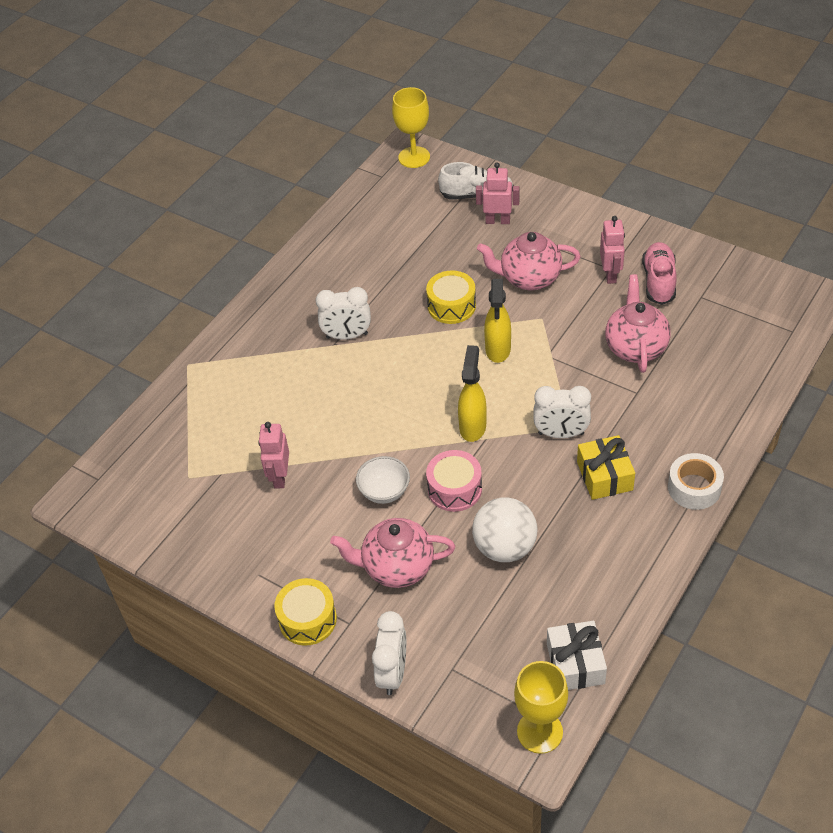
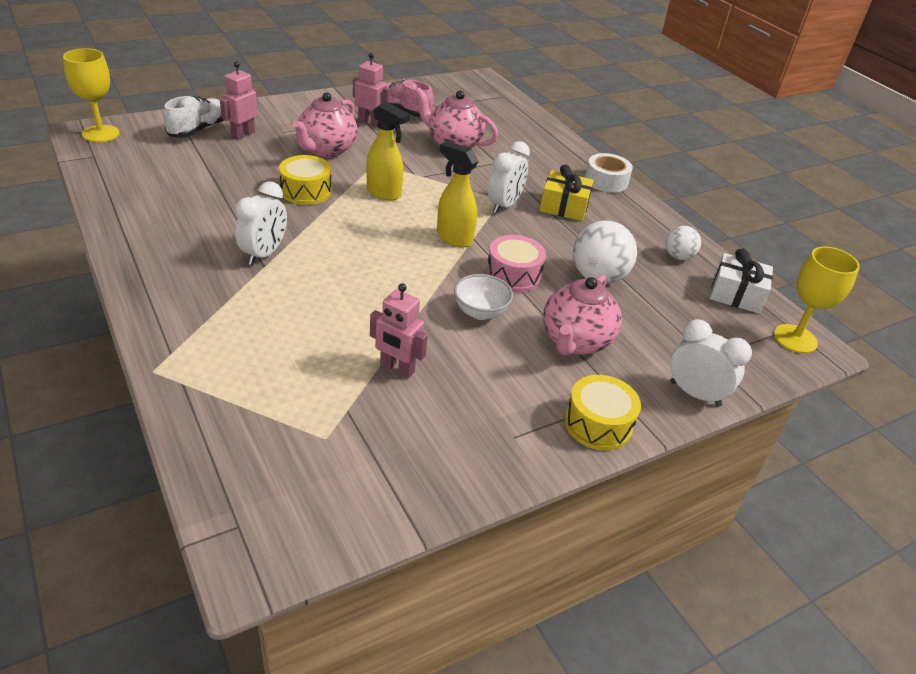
camera: 70 degrees left, 10 degrees down
none -> white ball [666,226,701,260]

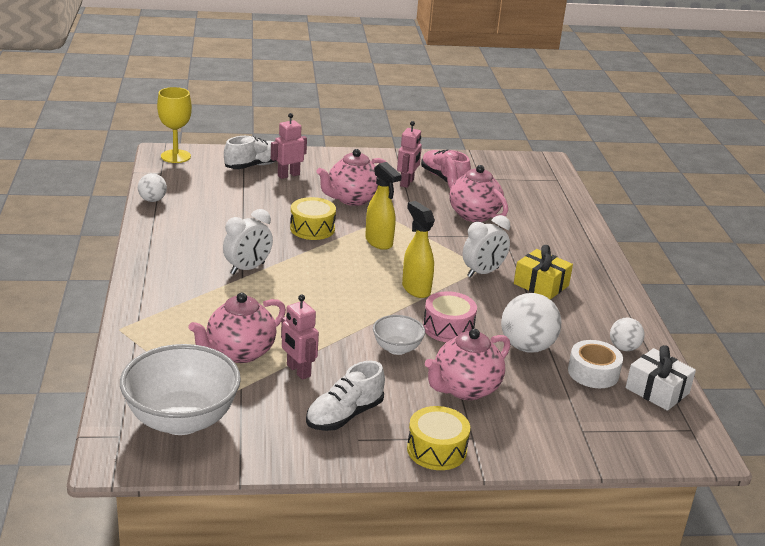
camera: 25 degrees right, 10 degrees down
pink robot [353,53,391,127] -> pink robot turned 60 degrees clockwise [397,121,422,188]
white tape [585,153,633,193] -> white tape moved to [568,340,623,388]
white clock [670,319,752,407] -> none
yellow goblet [774,247,860,354] -> none
none -> white bowl [120,344,241,435]
none -> white ball [138,173,167,202]
none -> pink teapot [189,293,286,363]
none -> white shoe [306,361,385,431]

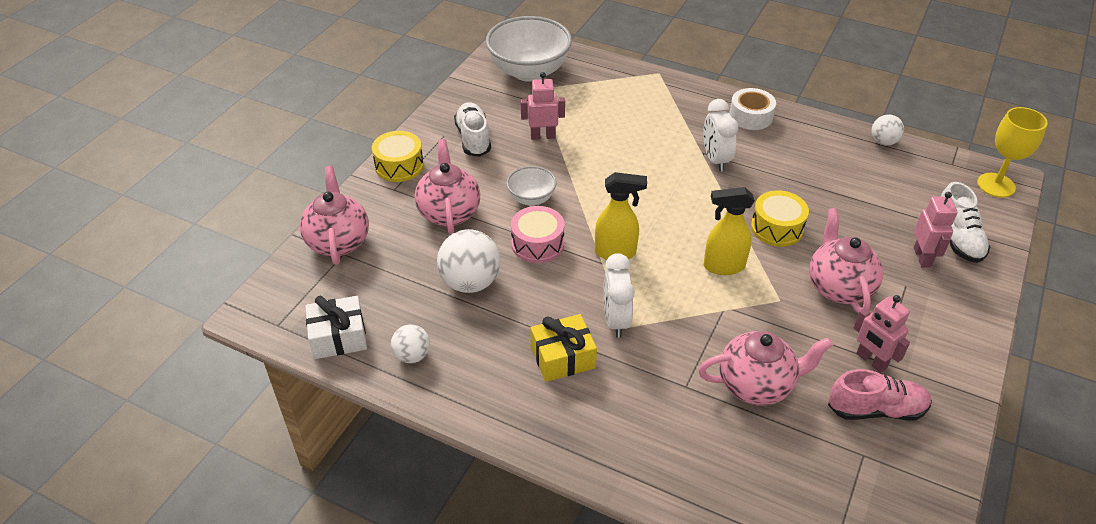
camera: 125 degrees right, 15 degrees up
pink teapot [189,293,286,363] -> pink teapot moved to [300,166,369,265]
white tape [568,340,623,388] -> white tape moved to [729,88,776,130]

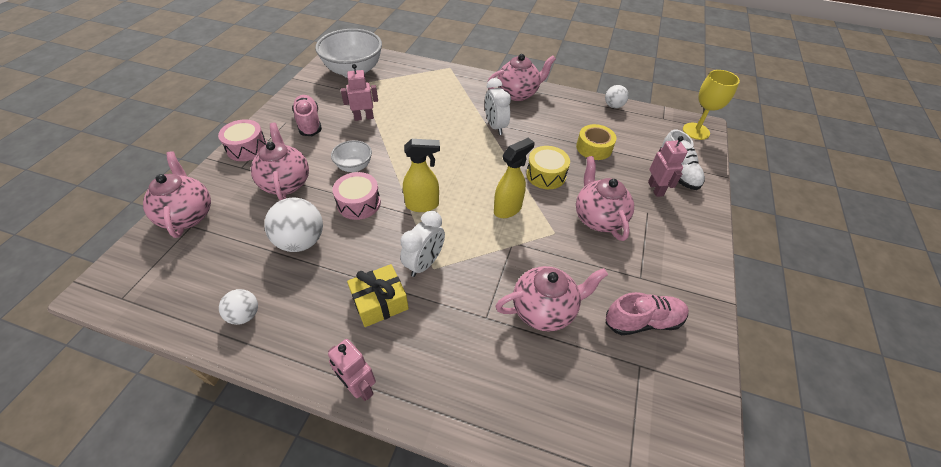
camera: 10 degrees left, 5 degrees up
white gift [305,295,367,359] -> none
yellow drum [372,131,424,182] -> pink drum [218,119,267,161]
white shoe [454,102,491,157] -> pink shoe [292,95,322,136]
white clock [604,253,635,338] -> white clock turned 135 degrees counterclockwise [400,211,445,277]
yellow spray bottle [704,187,755,275] -> yellow spray bottle turned 150 degrees clockwise [494,138,535,218]
white tape [729,88,776,130] -> pink teapot [487,54,556,101]
pink robot [853,295,910,373] -> pink robot moved to [328,339,376,401]
none -> yellow tape [576,124,616,160]

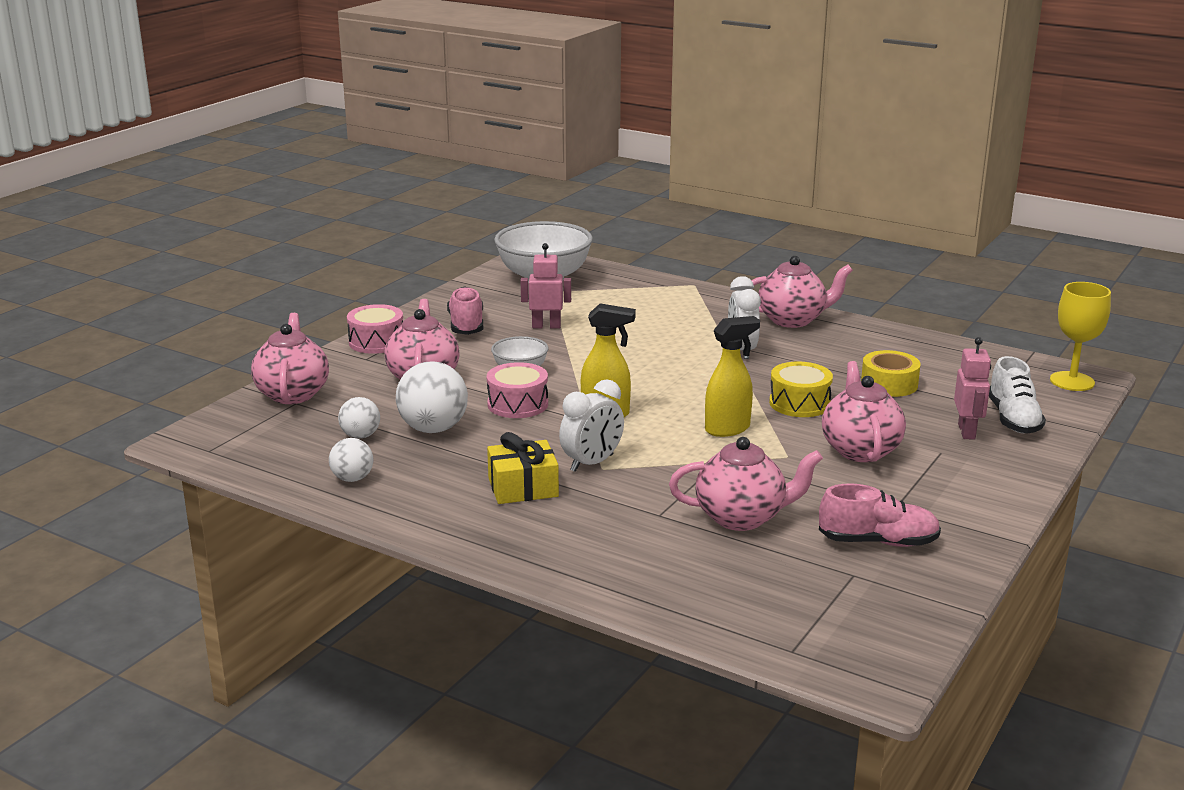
camera: 15 degrees right, 25 degrees down
pink robot [328,339,376,401] -> none
white ball [605,85,629,108] -> white ball moved to [338,397,380,438]

